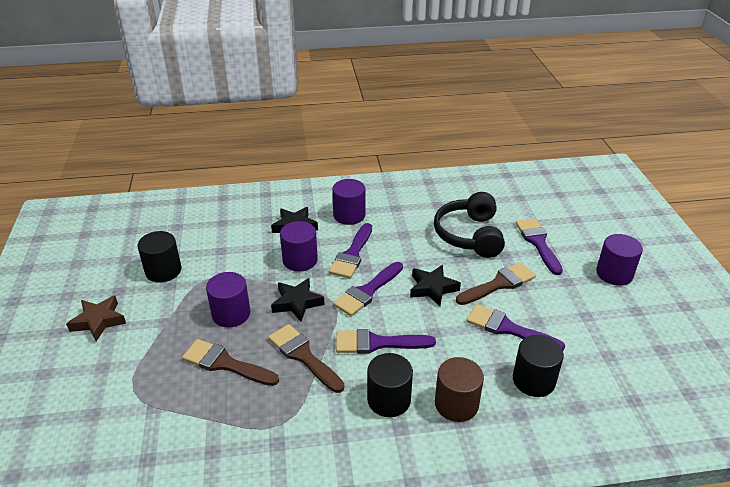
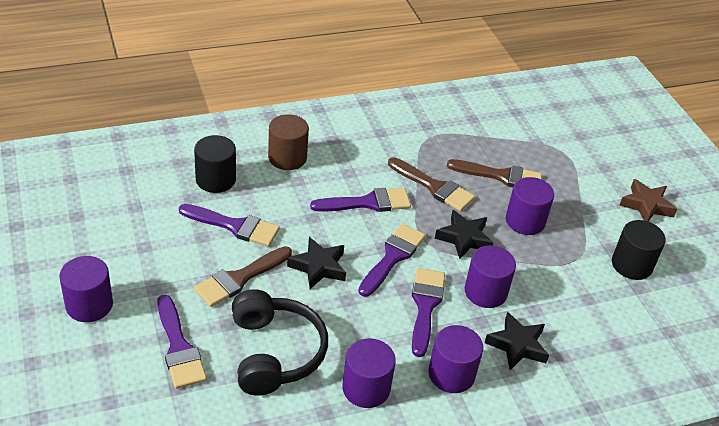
camera: 165 degrees right, 5 degrees up
black cylinder [367,353,413,417] -> none
none -> purple cylinder [342,338,396,408]

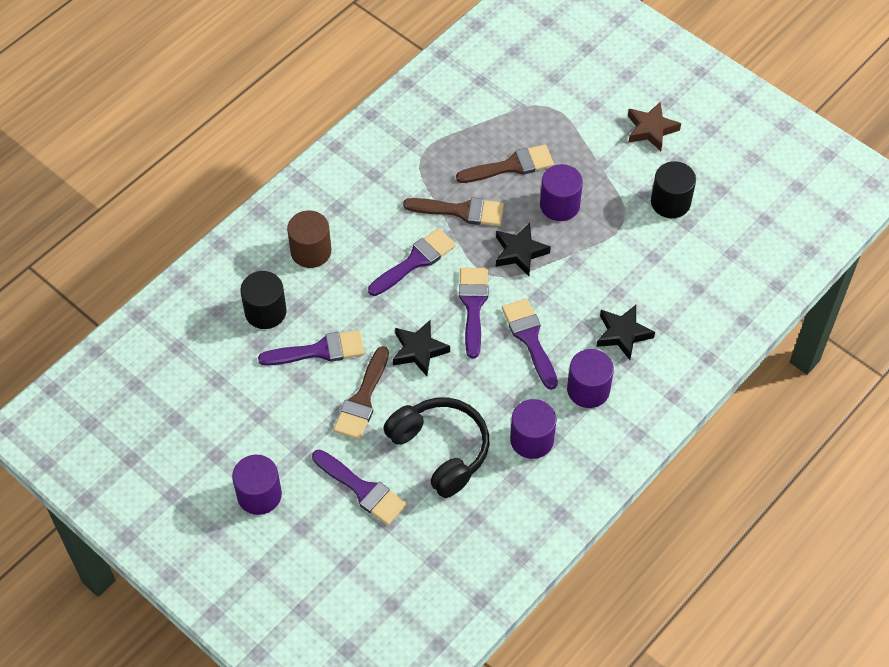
camera: 25 degrees left, 15 degrees up
purple cylinder [465,245,516,308] -> none

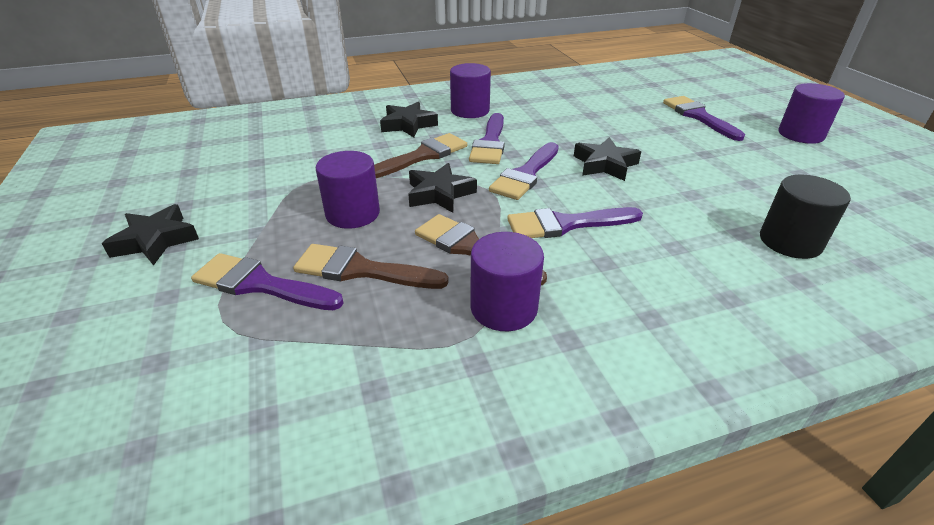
camera: 150 degrees left, 20 degrees down
purple brush [258,330,365,366] -> purple brush moved to [191,253,344,310]
brown cylinder [287,210,331,268] -> none
brown brush [333,346,389,440] -> brown brush moved to [374,133,467,178]
black headphones [383,397,490,498] -> none
purple cylinder [510,399,556,459] -> purple cylinder moved to [470,232,544,331]
brown star [628,101,681,151] -> black star [102,204,199,266]
black cylinder [651,161,696,218] -> none

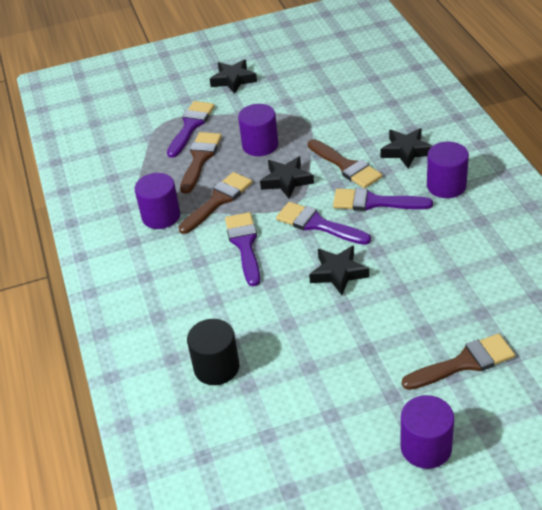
camera: 95 degrees right, 5 degrees up
purple brush [663,96,745,141] -> brown brush [402,333,515,390]

